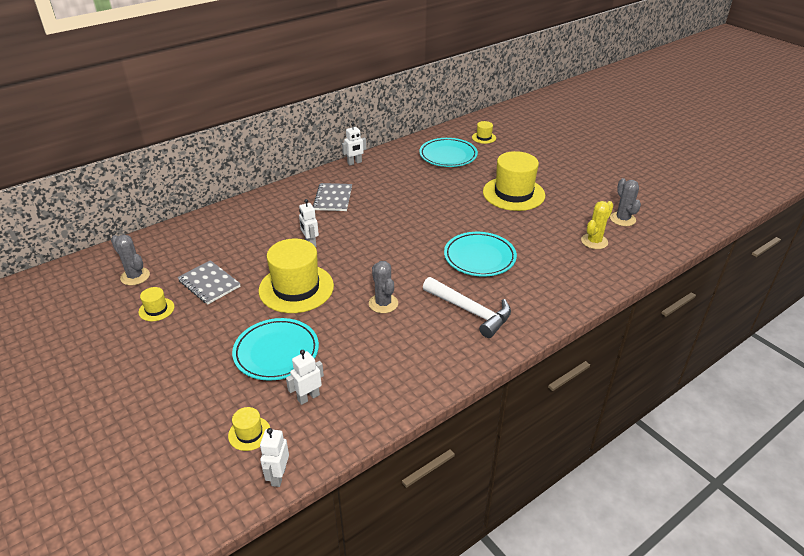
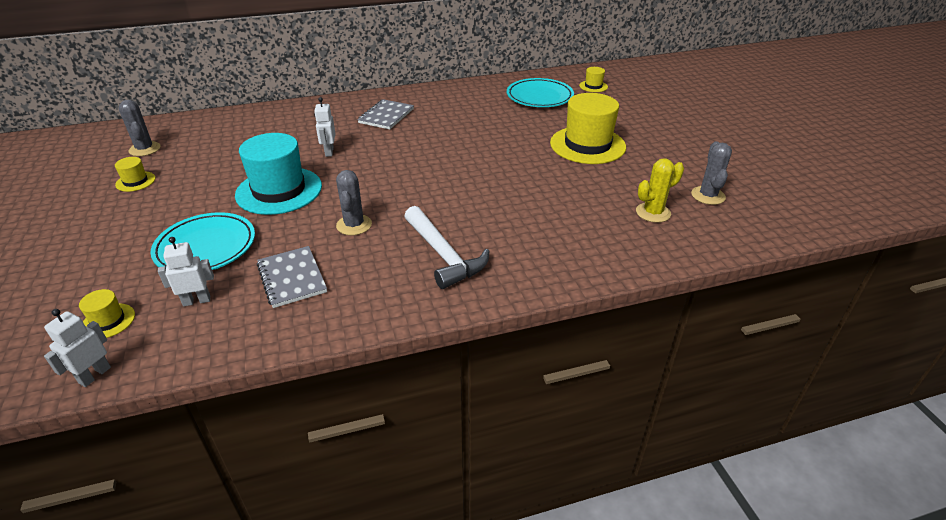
camera: 20 degrees right, 0 degrees up
grey notebook [177,260,241,304] -> grey notebook moved to [257,246,327,308]
yellow hat [259,239,334,313] -> turquoise hat [235,133,322,215]
white robot [342,123,366,165] -> none
turquoise plate [444,232,517,276] -> none

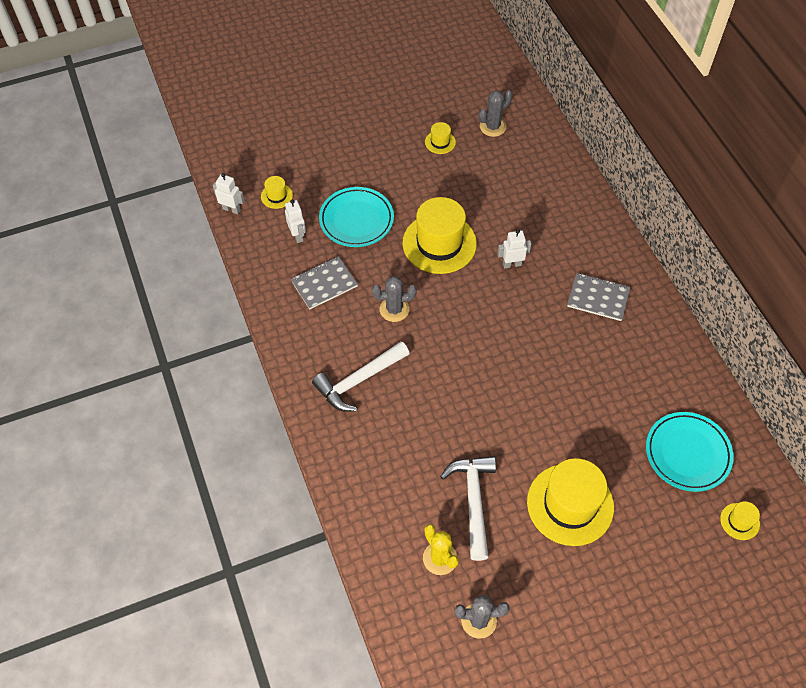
camera: 85 degrees right, 20 degrees up
turquoise hat [235,133,322,215] -> yellow hat [402,197,477,274]
none -> white hammer [440,456,496,561]

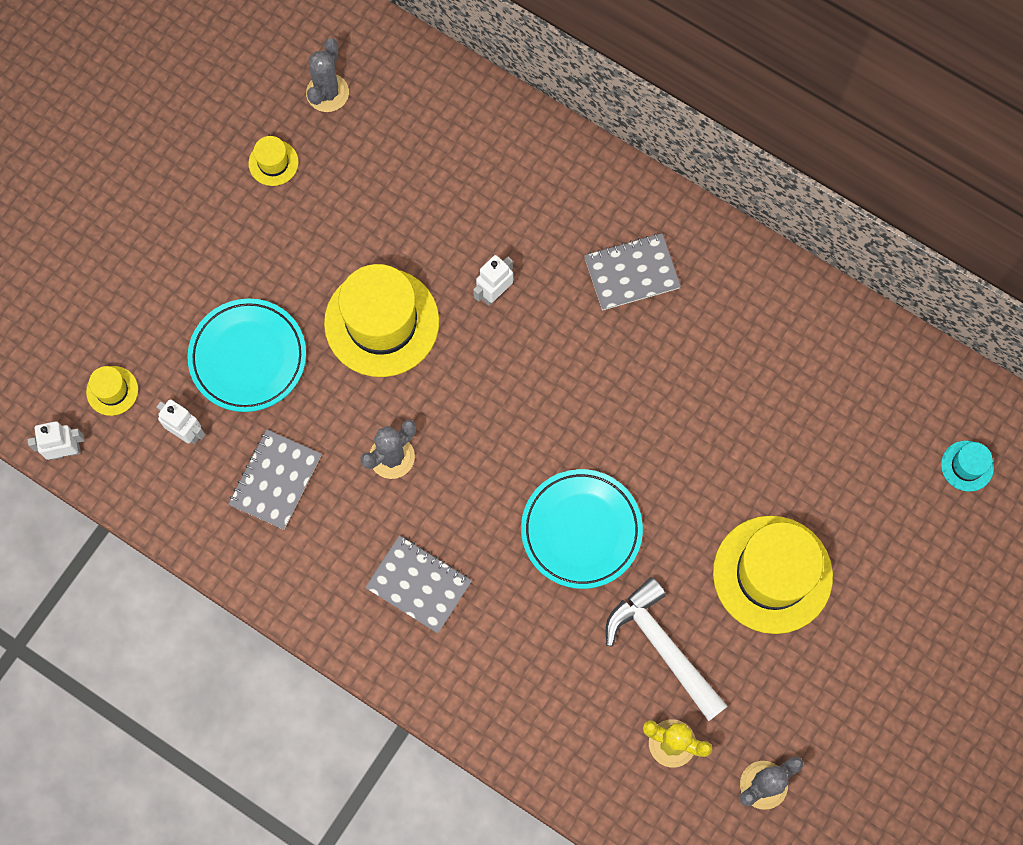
camera: 35 degrees left, 15 degrees up
white hammer [312,341,410,412] -> grey notebook [365,536,472,633]
turquoise plate [646,412,734,492] -> turquoise plate moved to [521,469,643,589]
yellow hat [720,501,760,540] -> turquoise hat [941,441,994,492]

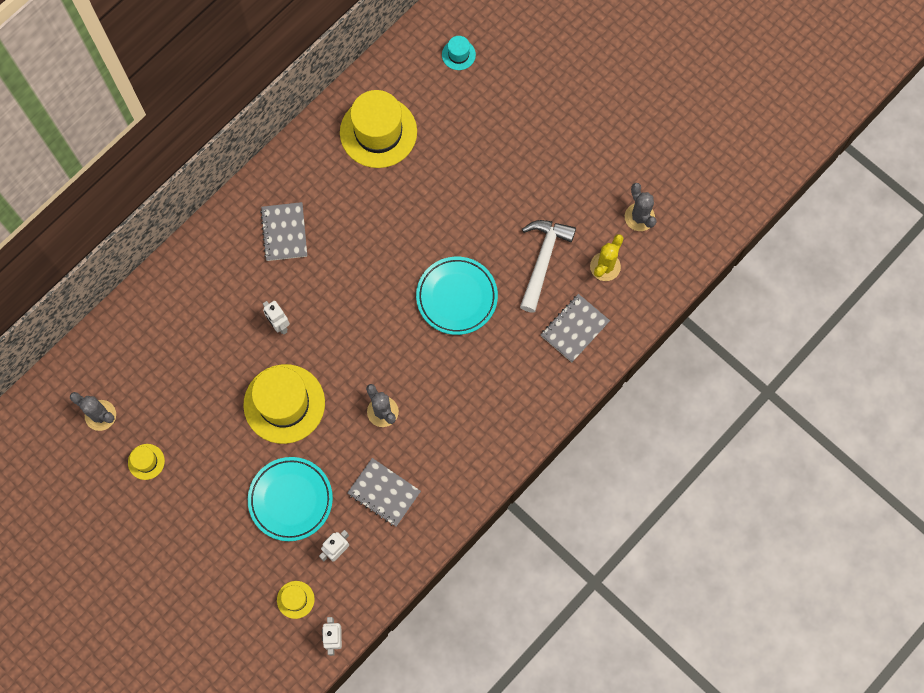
camera: 80 degrees left, 0 degrees up
grey notebook [365,536,472,633] -> grey notebook moved to [541,294,610,362]
white hammer [606,577,728,721] -> white hammer turned 135 degrees clockwise [520,220,576,313]
yellow hat [713,516,833,634] -> yellow hat moved to [340,90,417,168]

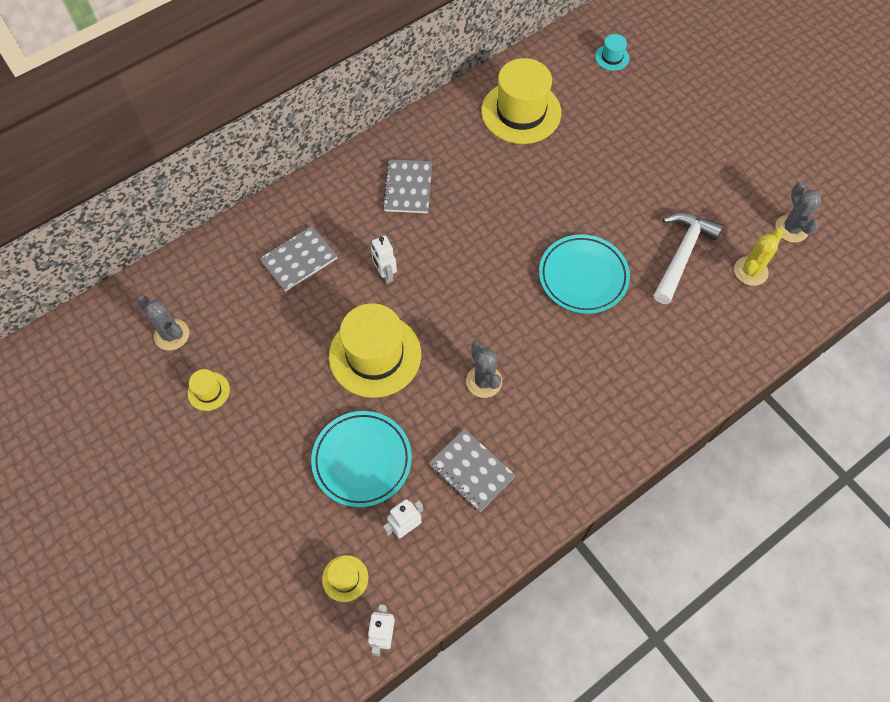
camera: 10 degrees right, 10 degrees down
grey notebook [541,294,610,362] -> grey notebook moved to [259,226,338,292]

